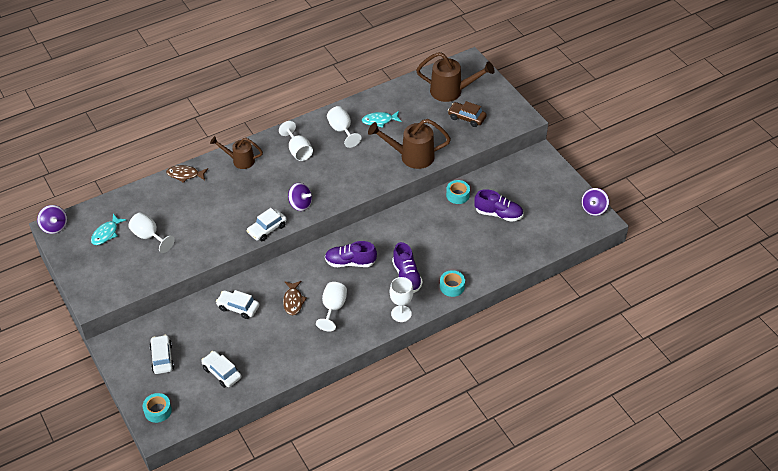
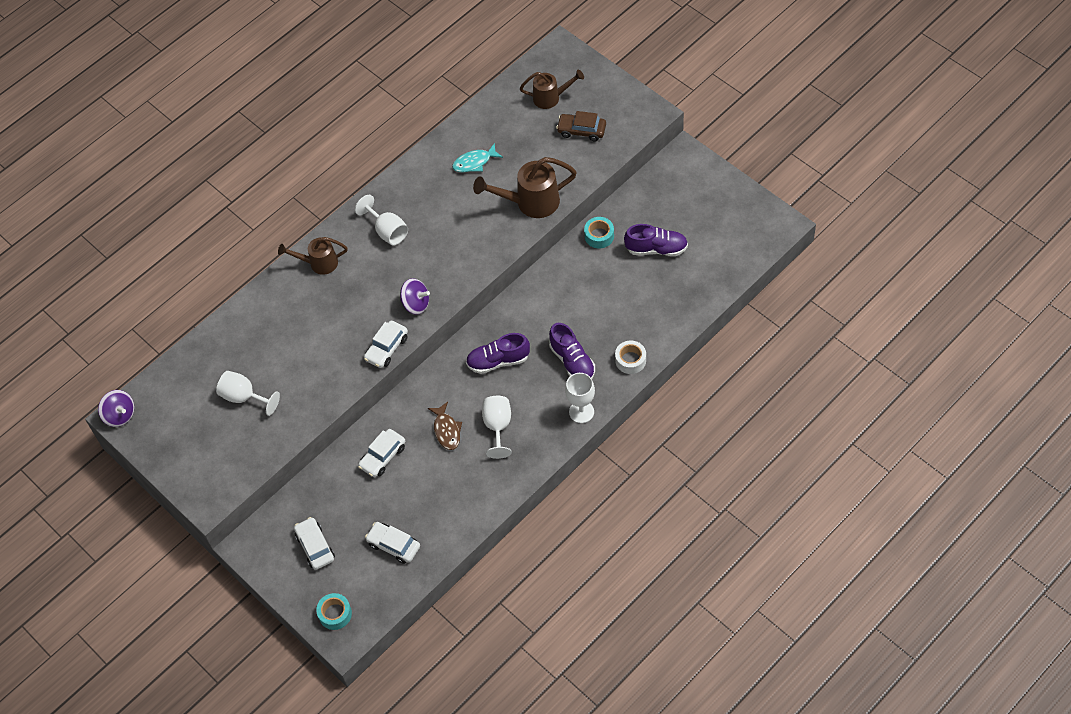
camera: 10 degrees left, 10 degrees up
turquoise fish [91,214,127,245] -> none
brown fish [166,165,208,183] -> none
white car [216,290,259,319] -> white car turned 60 degrees counterclockwise [358,429,405,477]
white goblet [327,106,361,148] -> none
brown watering can [416,52,495,102] -> brown watering can [520,70,584,109], size x0.65
turquoise tape [440,270,465,297] -> white tape [615,340,646,374]
purple spinning top [581,188,609,216] -> none

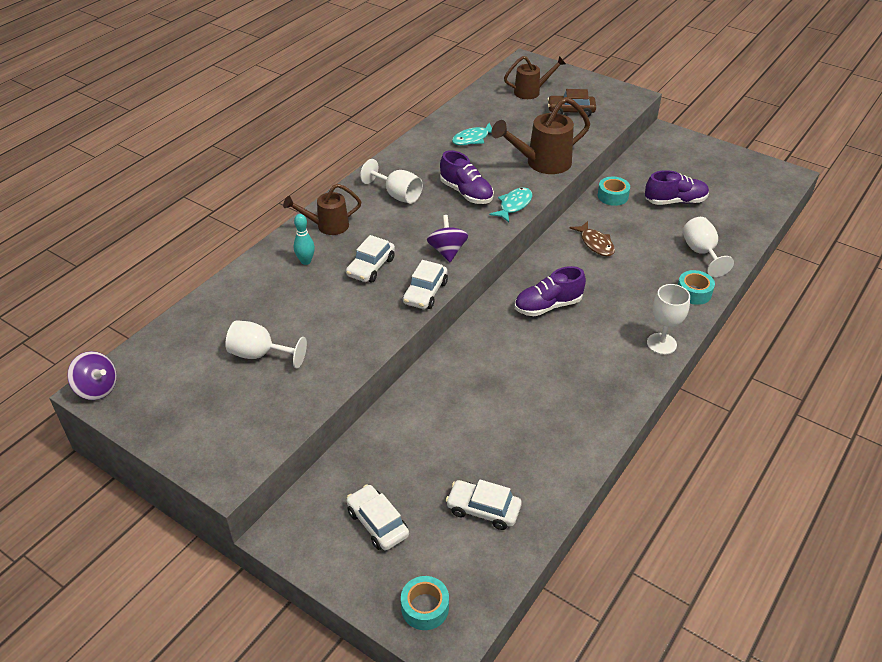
camera: 15 degrees left, 15 degrees down
white car [358,429,405,477] -> white car moved to [346,235,395,282]
purple spinning top [400,278,430,315] -> purple spinning top turned 105 degrees counterclockwise [427,215,468,262]
brown fish [428,402,462,450] -> brown fish moved to [570,221,615,256]
white goblet [482,396,512,459] -> white goblet moved to [683,217,734,277]
purple shoe [549,323,595,379] -> purple shoe moved to [440,150,494,204]
white tape [615,340,646,374] -> turquoise tape [678,270,715,305]
none -> turquoise bowling pin [294,214,315,265]
none -> turquoise fish [489,187,532,222]

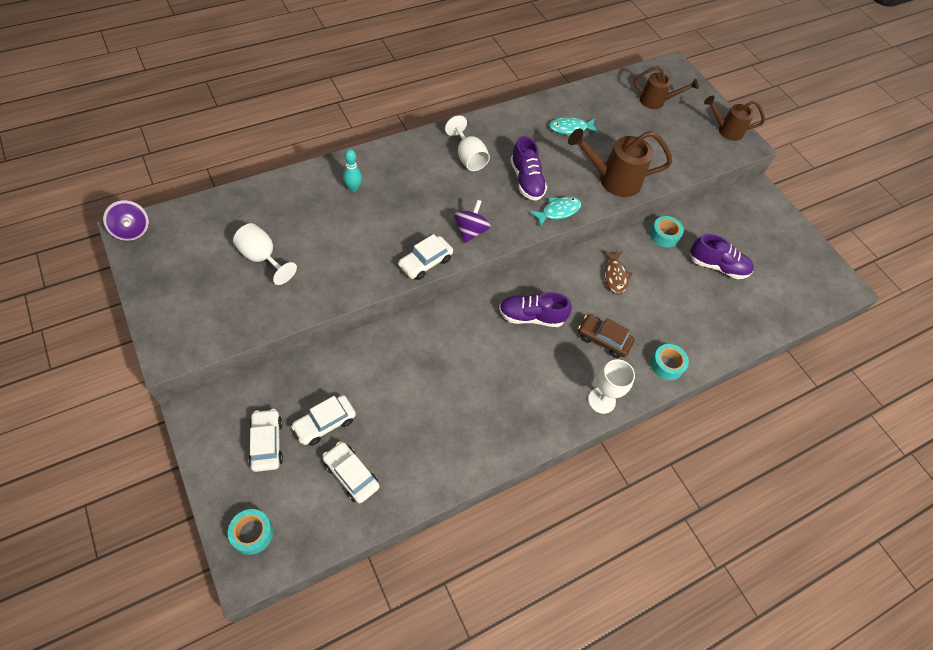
camera: 20 degrees right, 15 degrees up
brown watering can [283,184,361,235] -> brown watering can moved to [704,96,765,141]
white car [346,235,395,282] -> white car moved to [291,395,356,446]
brown car [547,89,596,117] -> brown car moved to [578,315,635,358]
white goblet [683,217,734,277] -> none

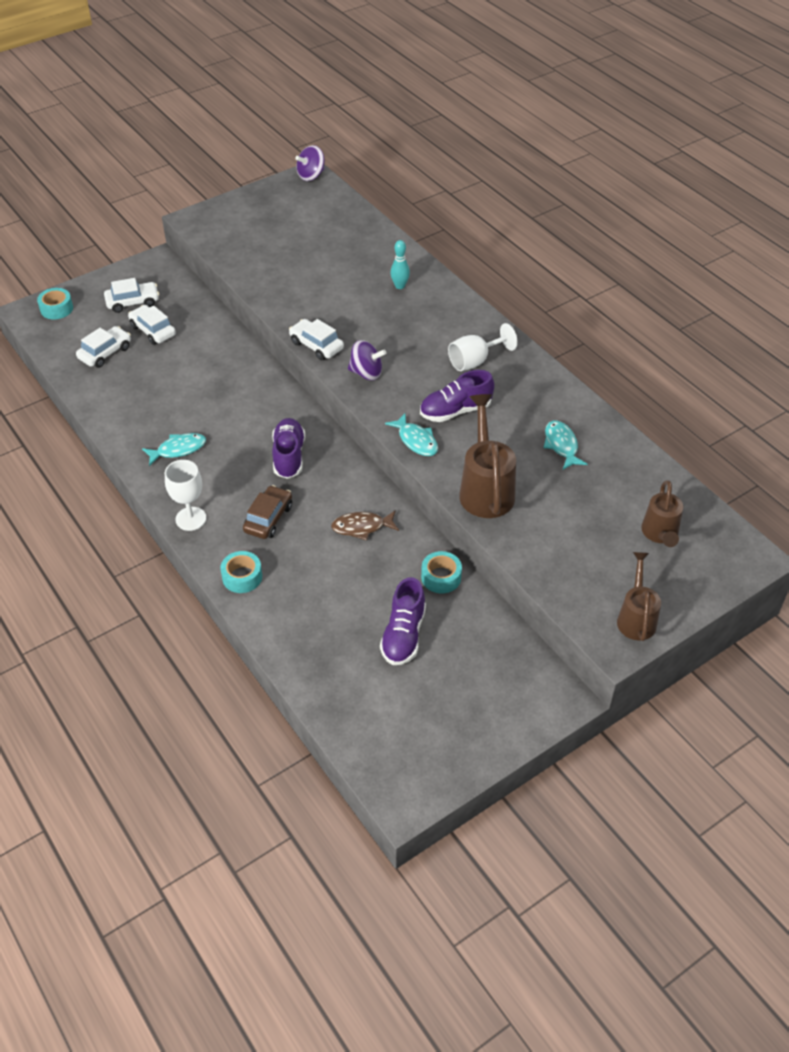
camera: 90 degrees right, 10 degrees down
white goblet [233,223,297,285] -> none
none -> turquoise fish [142,433,206,466]

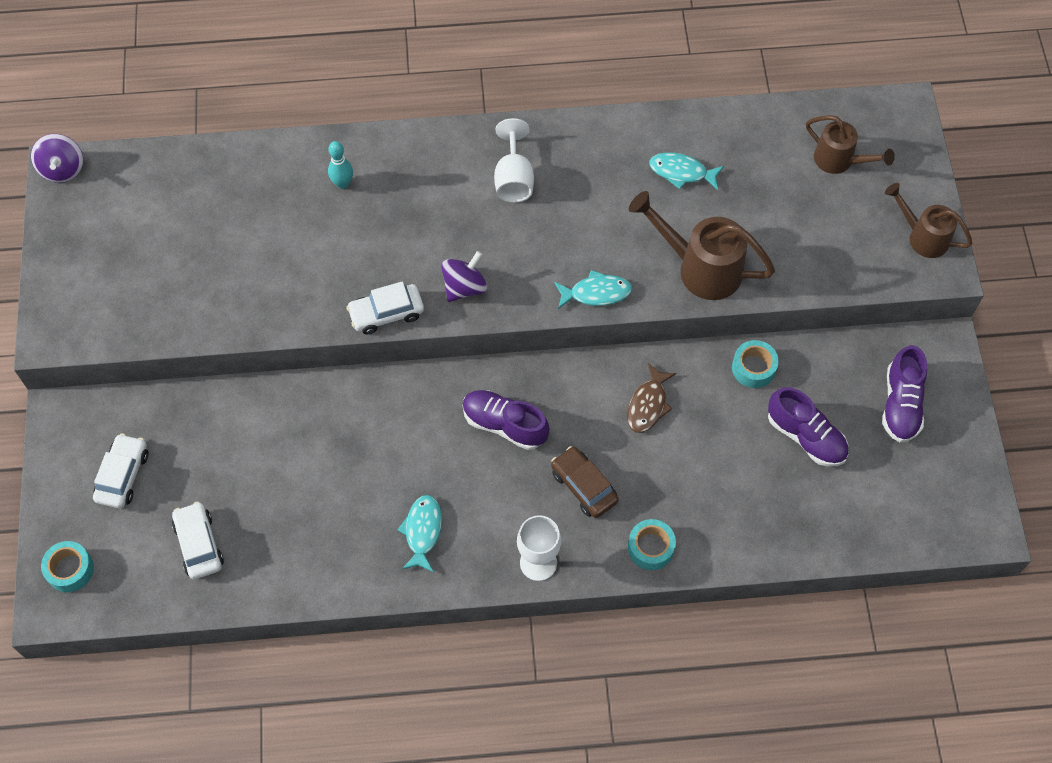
camera: 60 degrees left, 15 degrees up
white car [128,305,176,345] -> none
purple shoe [420,370,494,422] -> purple shoe moved to [882,345,927,443]

